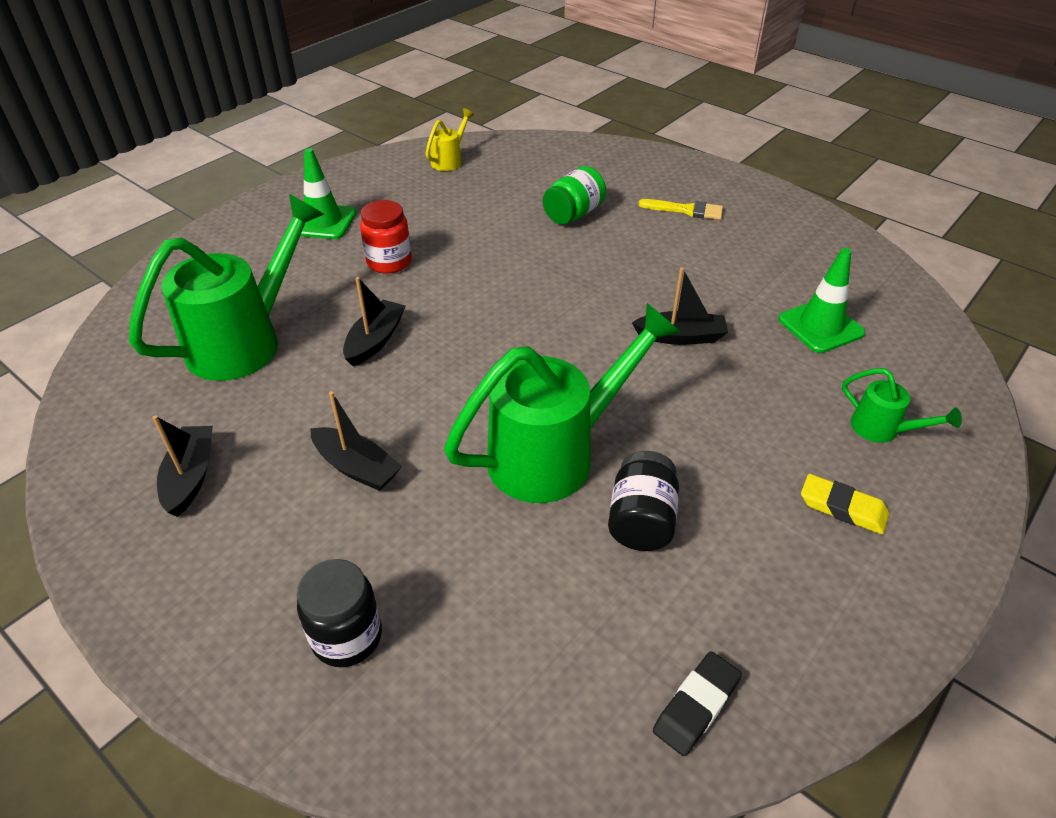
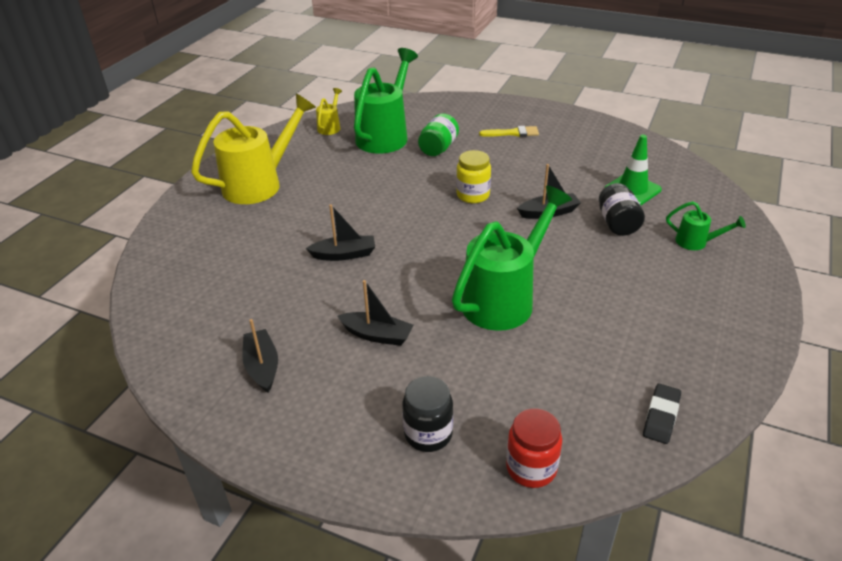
camera: 15 degrees left, 5 degrees down
green watering can [129,194,324,381] -> green watering can moved to [354,48,418,154]
green traffic cone [300,148,357,239] -> yellow watering can [191,94,316,204]
black boat [343,277,405,367] -> black boat turned 75 degrees clockwise [306,204,375,261]
red jar [360,200,412,274] -> red jar moved to [506,409,562,488]
black jar [608,451,679,551] -> black jar moved to [599,183,645,236]
yellow eraser [801,474,889,535] -> none
none -> yellow jar [456,150,491,203]

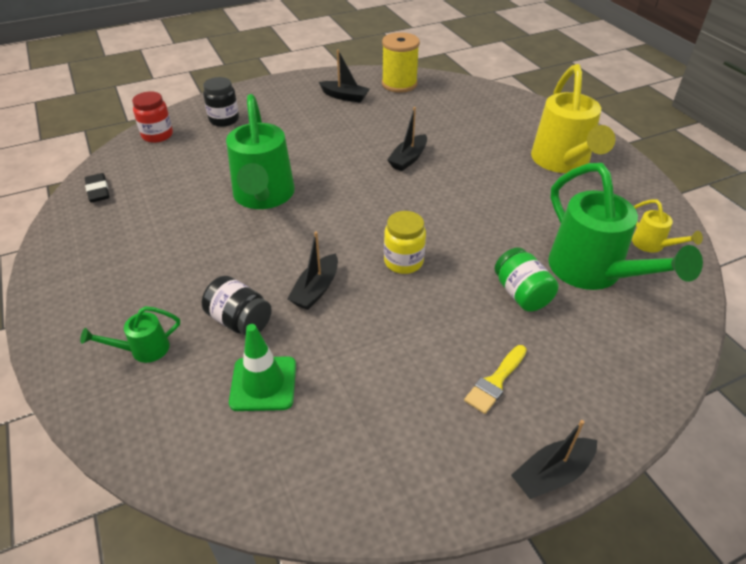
camera: 130 degrees right, 5 degrees up
black boat [337,280,413,346] -> black boat moved to [511,420,597,499]
none -> yellow spool [382,32,420,93]

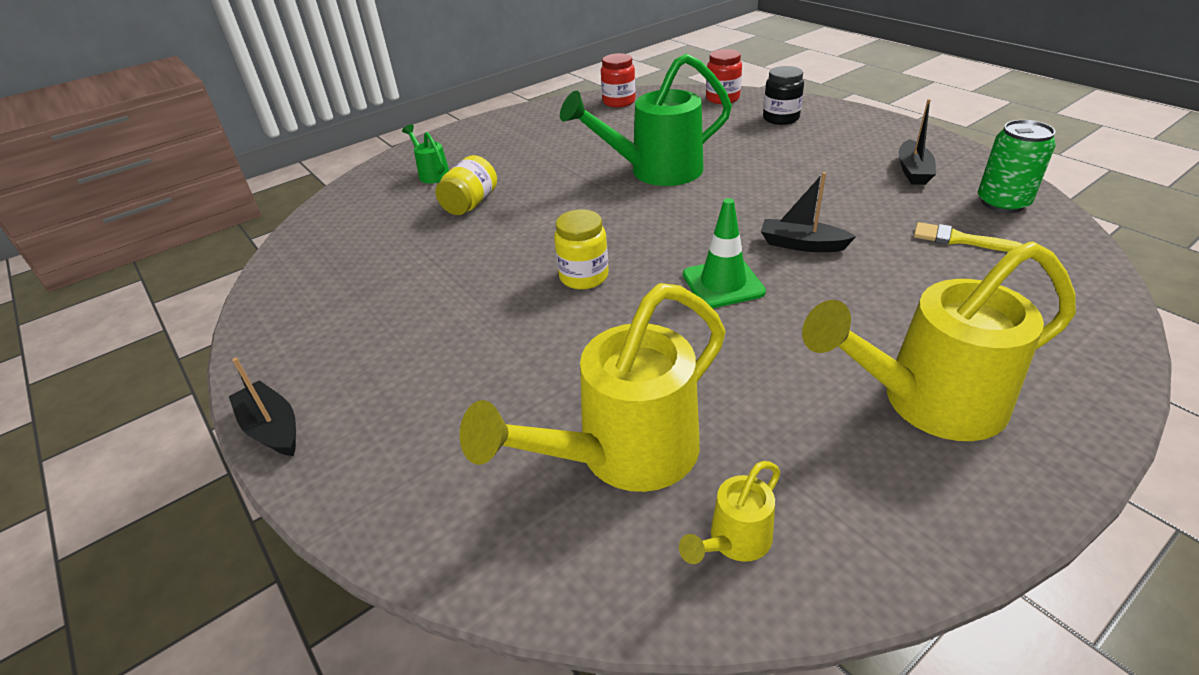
camera: 80 degrees right, 5 degrees down
black eraser [85,173,110,203] -> red jar [601,53,635,107]
black jar [202,276,272,336] -> yellow jar [435,155,497,215]
green traffic cone [229,324,296,411] -> green traffic cone moved to [683,198,766,308]
black boat [287,232,338,310] -> none
yellow spool [382,32,420,93] -> green can [978,120,1056,213]
yellow brush [464,345,527,414] -> yellow brush moved to [914,222,1023,252]
green jar [494,247,559,312] -> none
green watering can [548,163,703,290] -> yellow watering can [460,283,726,492]

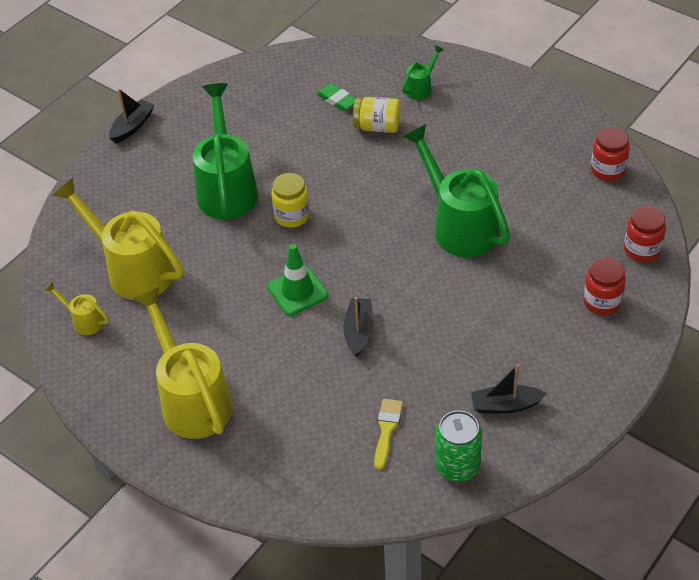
camera: 75 degrees right, 10 degrees up
black jar [763,66,804,125] -> red jar [583,257,626,315]
none -> green watering can [192,83,258,219]
none -> green eraser [317,83,356,111]

